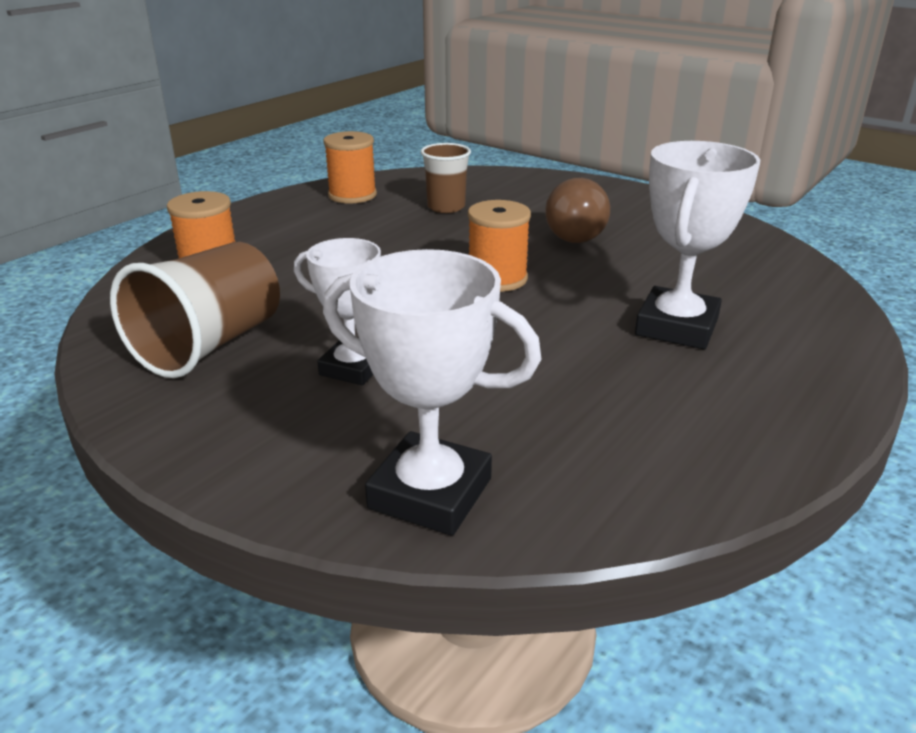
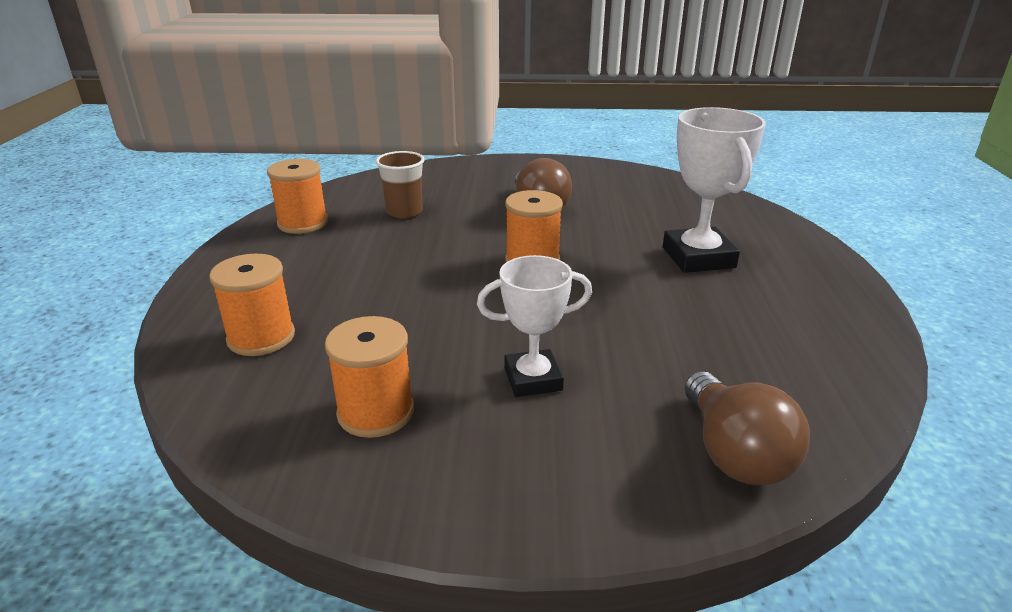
camera: 35 degrees left, 0 degrees up
brown cup [110,242,280,378] -> orange spool [325,316,414,438]
white trophy [323,249,541,536] -> brown light bulb [684,372,810,485]

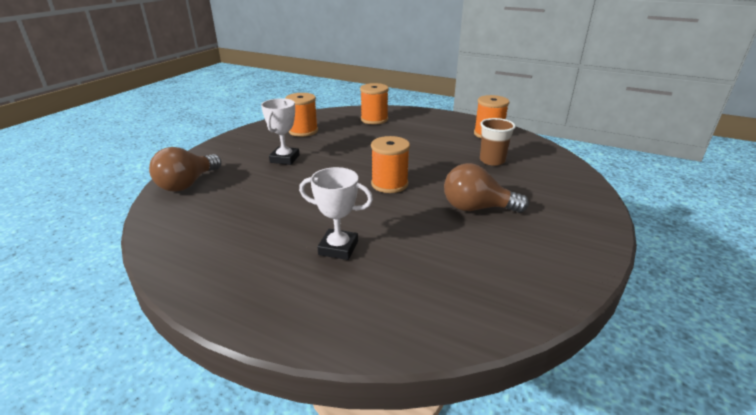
camera: 115 degrees right, 0 degrees up
white trophy [663,107,766,273] -> white trophy [299,167,373,260], size x0.66
brown light bulb [684,372,810,485] -> brown light bulb turned 75 degrees counterclockwise [149,147,221,192]

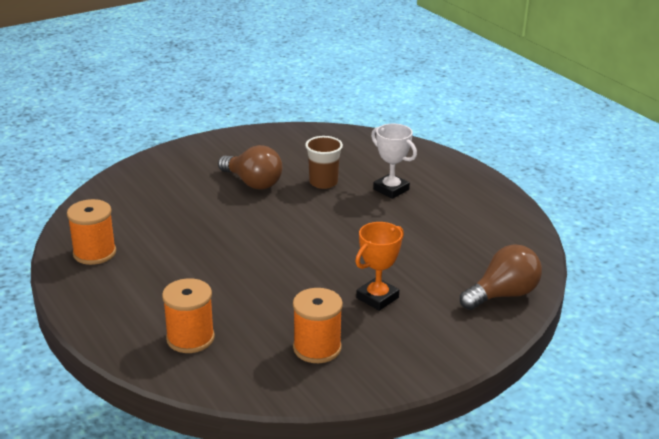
camera: 150 degrees left, 0 degrees up
white trophy [261,98,300,165] -> orange trophy [355,222,404,311]
orange spool [371,136,410,193] -> none
brown cup [480,118,516,166] -> brown cup moved to [305,136,343,189]

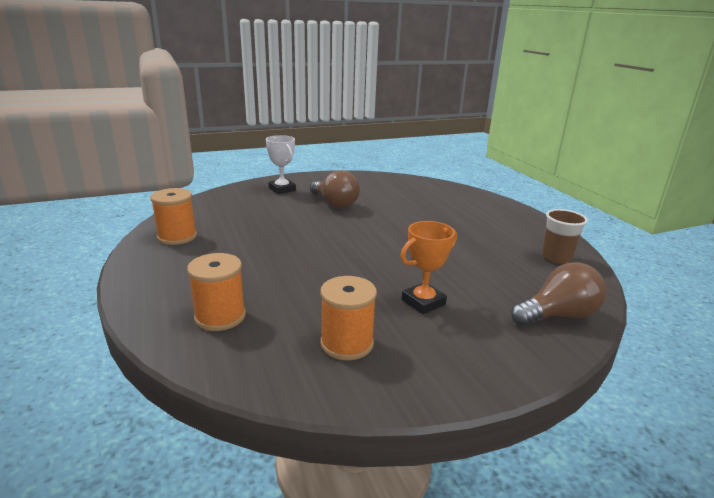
camera: 10 degrees right, 5 degrees down
brown cup [305,136,343,189] -> brown cup moved to [542,209,588,264]
white trophy [371,124,417,199] -> white trophy moved to [266,135,296,194]

